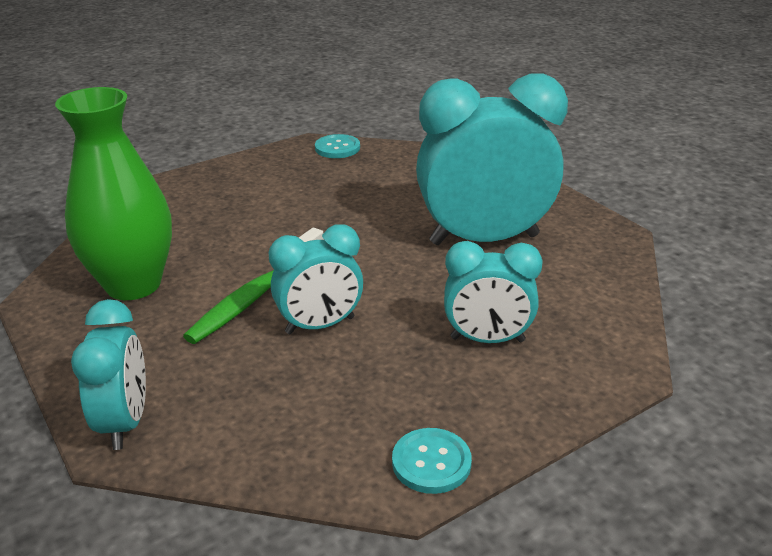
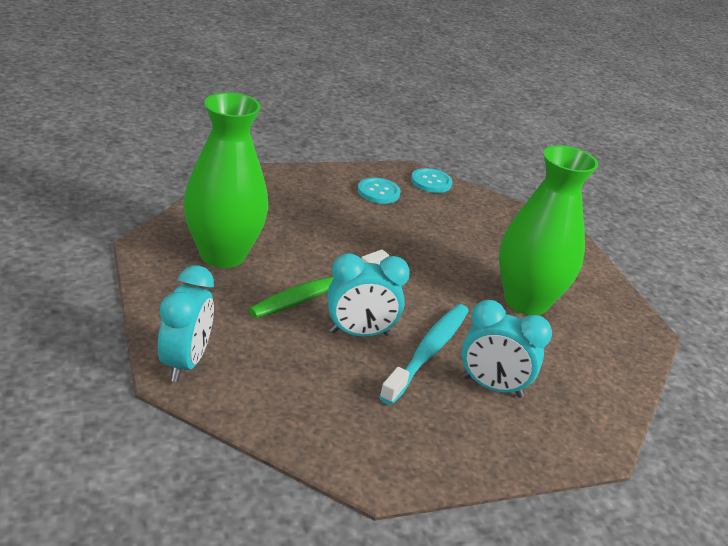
camera: 10 degrees right, 0 degrees up
turquoise button [392,428,472,494] -> turquoise button moved to [358,178,401,204]
turquoise clock [416,73,568,245] -> green vase [499,145,598,315]
none -> turquoise toothbrush [379,304,469,405]

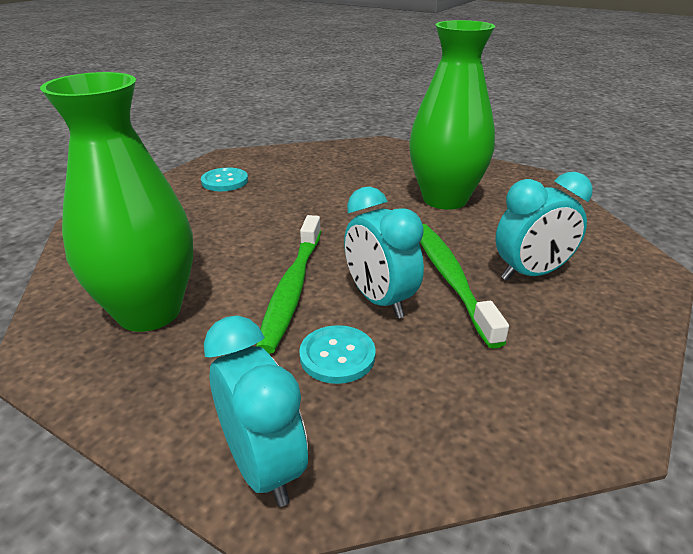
camera: 35 degrees left, 0 degrees up
turquoise clock [327,253,410,337] -> turquoise clock turned 105 degrees clockwise [344,187,424,318]
turquoise toothbrush [379,304,469,405] -> green toothbrush [420,224,509,349]
turquoise button [411,168,452,193] -> turquoise button moved to [299,325,376,384]

